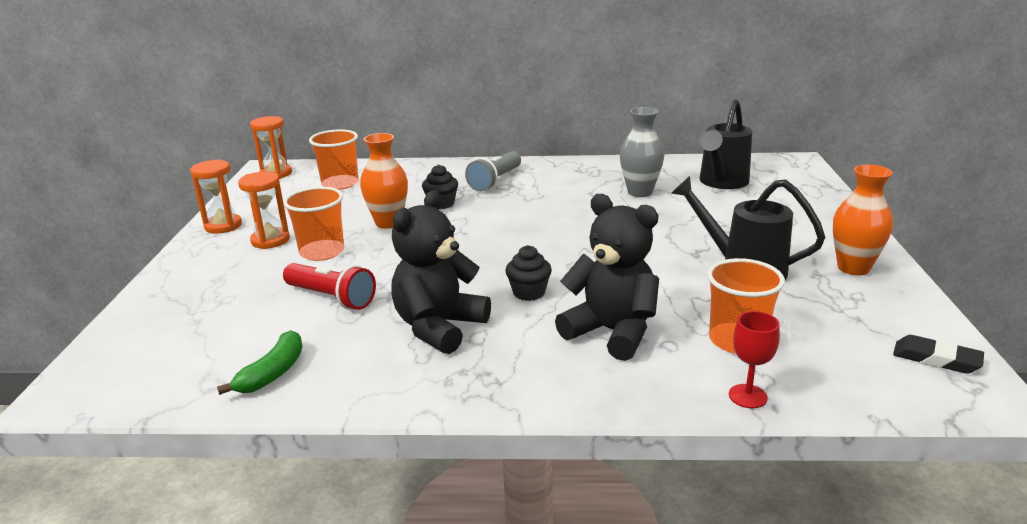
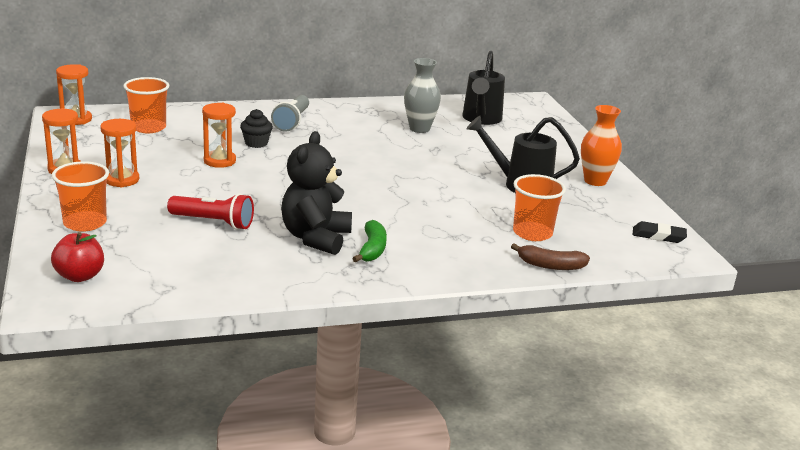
camera: 20 degrees left, 0 degrees up
green banana [217,330,303,395] -> green banana moved to [352,220,387,262]
orange cup [283,187,344,261] -> orange cup moved to [52,161,109,232]
orange vase [360,133,408,229] -> orange hourglass [202,103,236,168]
black cupcake [505,245,552,301] -> none
black teddy bear [555,194,659,361] -> none
red goblet [729,311,780,408] -> brown banana [511,244,590,270]
none -> red apple [51,232,104,282]

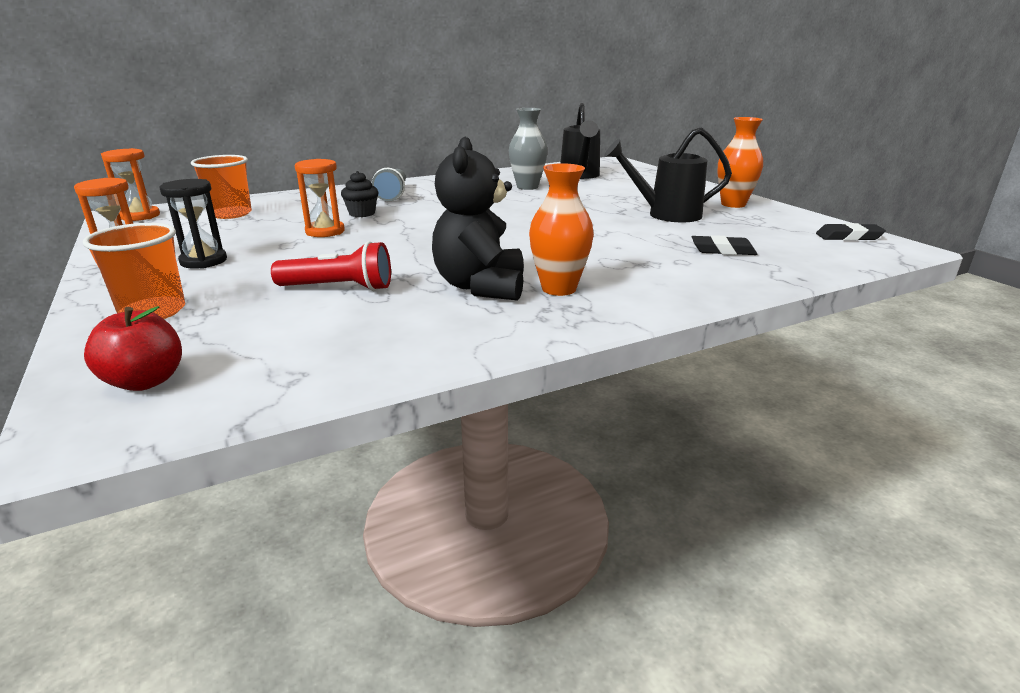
camera: 10 degrees left, 0 degrees up
orange hourglass [100,119,140,188] -> black hourglass [159,179,227,269]
green banana [352,220,387,262] -> orange vase [529,163,594,296]
brown banana [511,244,590,270] -> none
orange cup [513,174,566,241] -> black eraser [692,235,757,255]

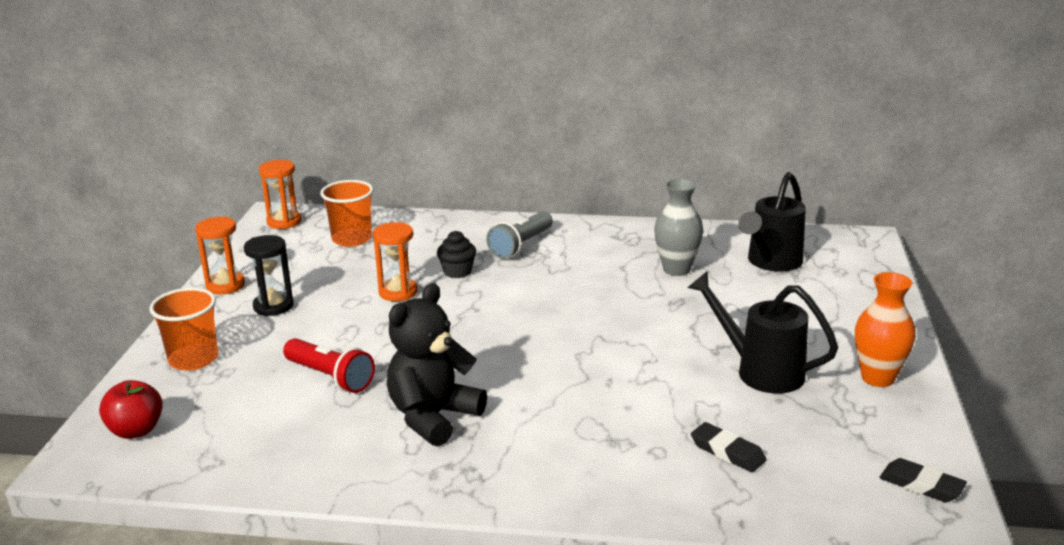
camera: 35 degrees right, 0 degrees up
orange vase [529,163,594,296] -> none

